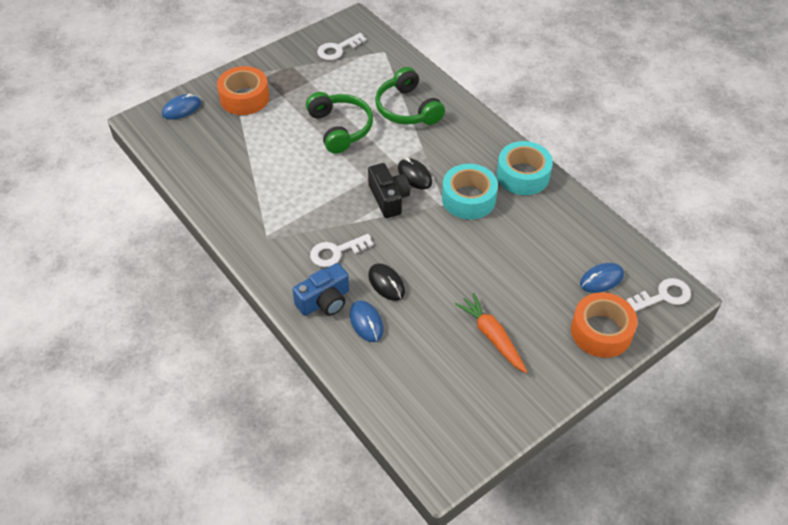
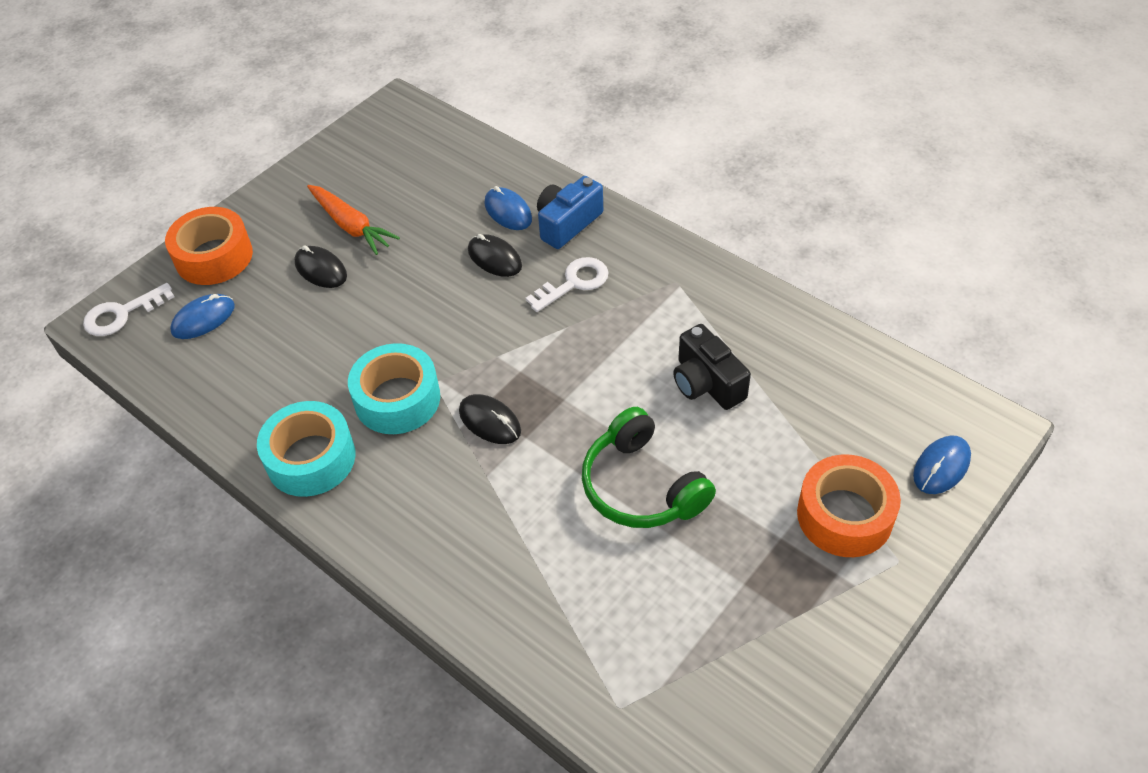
camera: 170 degrees right, 0 degrees up
white key [317,33,366,60] -> none
black camera [368,163,410,218] -> black camera moved to [673,324,751,410]
green headphones [375,67,445,125] -> none
none -> black mouse [294,245,347,288]

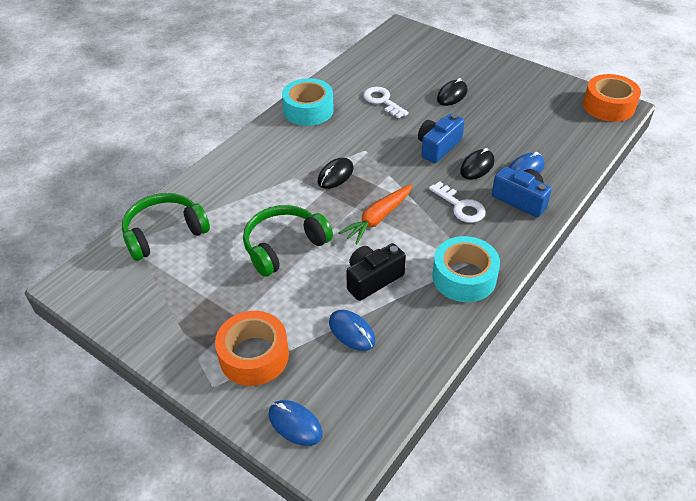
camera: 85 degrees right, 5 degrees down
white key [83,283,175,336] -> white key moved to [363,87,409,119]
orange tape [165,207,253,285] -> orange tape moved to [583,74,641,122]
blue mouse [170,294,235,339] -> blue mouse moved to [329,310,375,351]
orange carrot [307,185,400,255] -> orange carrot moved to [338,184,413,244]
turquoise tape [348,343,440,434] -> turquoise tape moved to [432,236,500,302]
none -> green headphones [122,193,210,261]
none -> blue camera [418,113,465,163]

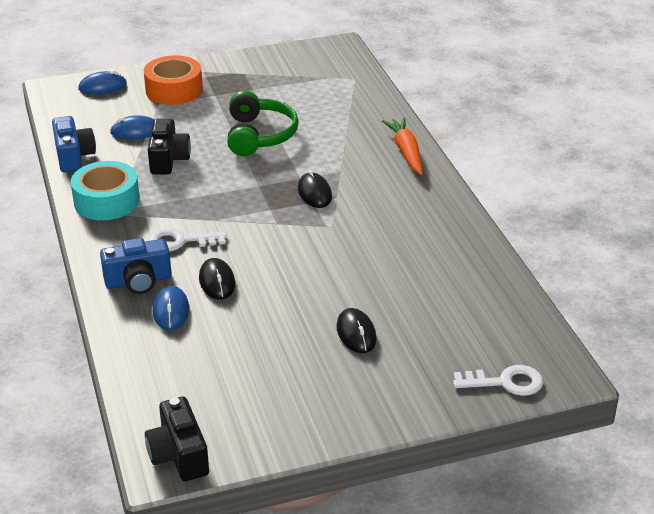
camera: 125 degrees right, 10 degrees down
green headphones [122,193,210,261] -> none
turquoise tape [282,78,334,126] -> none
orange carrot [338,184,413,244] -> orange carrot moved to [382,117,423,175]
white key [363,87,409,119] -> white key moved to [453,365,543,396]
blue camera [418,113,465,163] -> blue camera moved to [52,116,96,172]
orange tape [583,74,641,122] -> black camera [145,397,209,481]

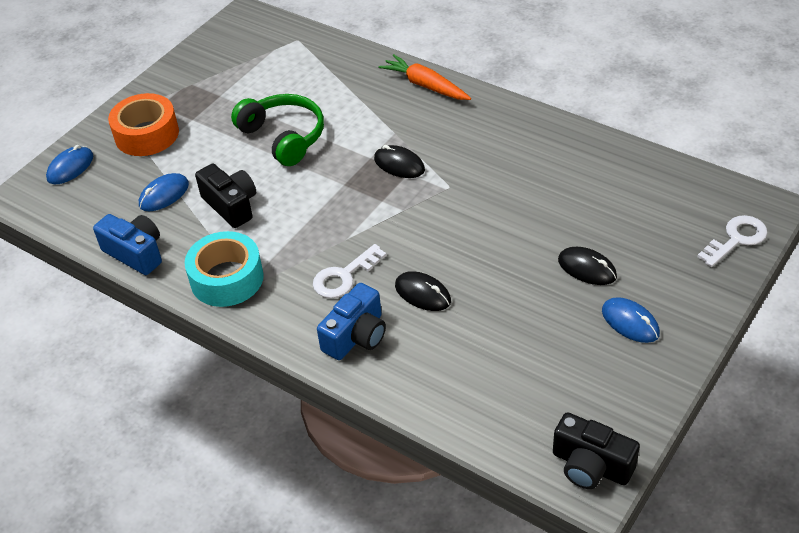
camera: 35 degrees left, 10 degrees up
blue mouse [153,286,189,330] -> blue mouse moved to [602,297,660,343]

